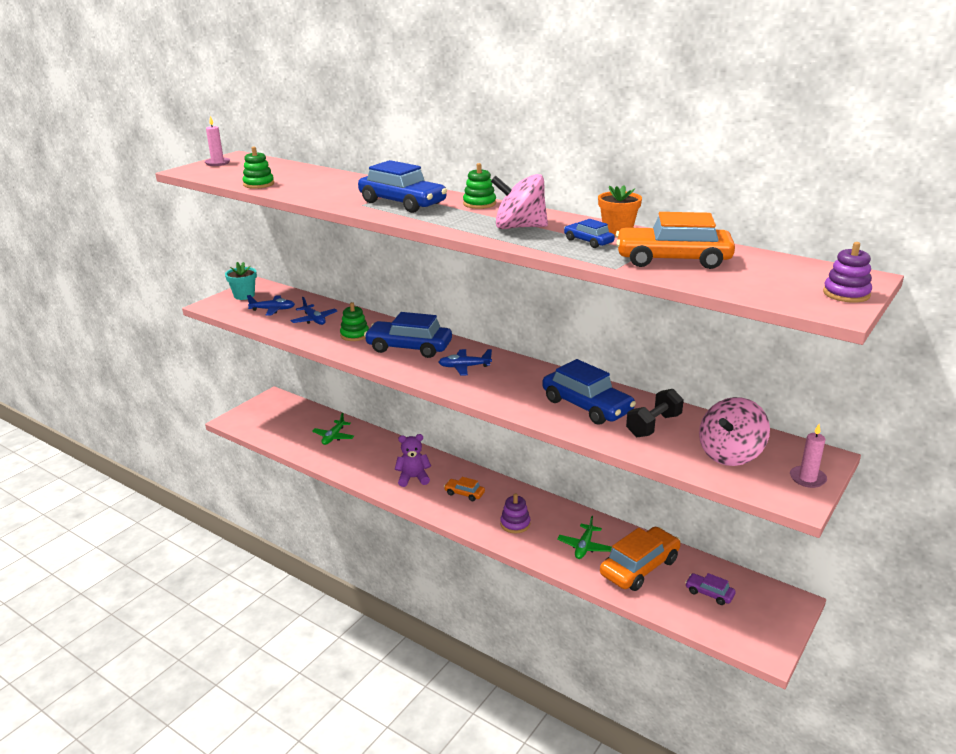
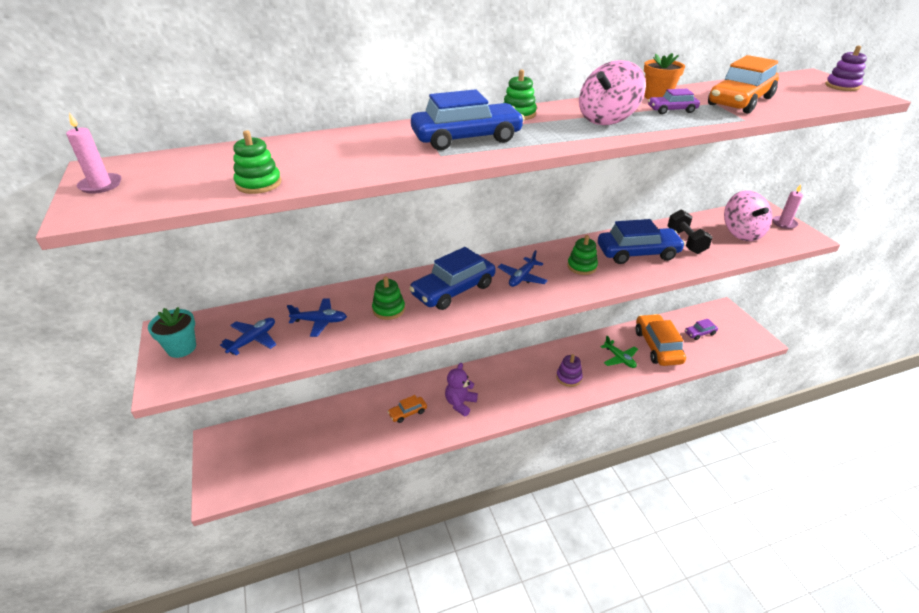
camera: 55 degrees left, 10 degrees up
green plane [312,413,354,445] -> none
orange car [444,477,485,501] -> orange car moved to [388,395,427,423]
blue car [564,219,615,248] -> purple car [648,89,700,114]
none -> green stacking toy [567,235,598,275]

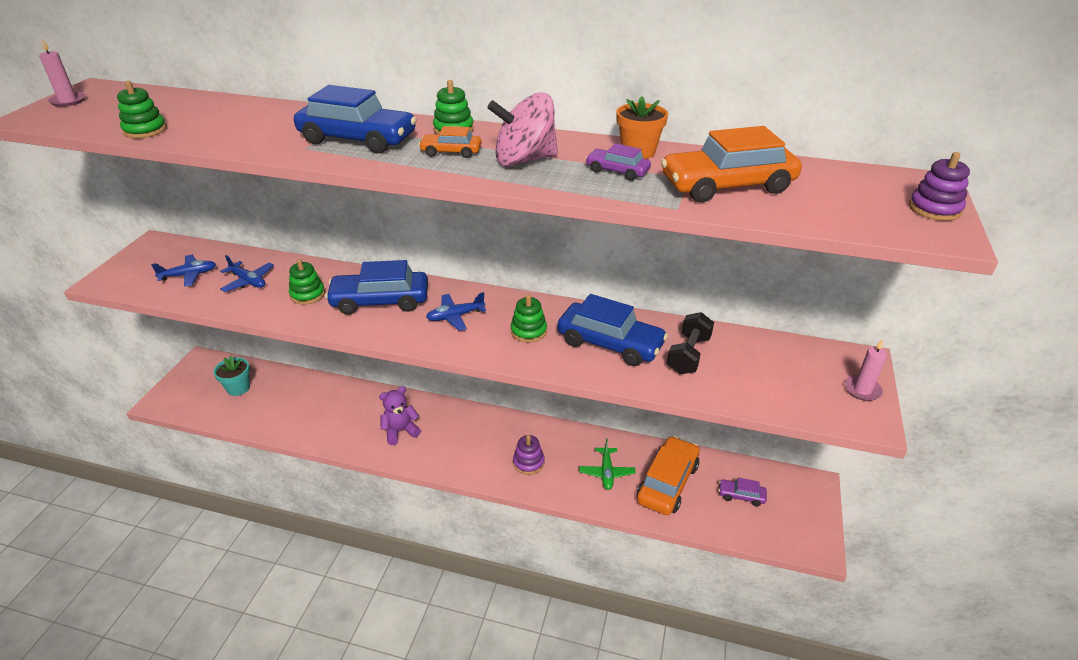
camera: 35 degrees right, 0 degrees up
turquoise flower pot [148,307,196,358] -> turquoise flower pot moved to [213,356,250,396]
orange car [388,395,427,423] -> orange car moved to [419,126,482,158]
pink spinning top [724,190,772,241] -> none

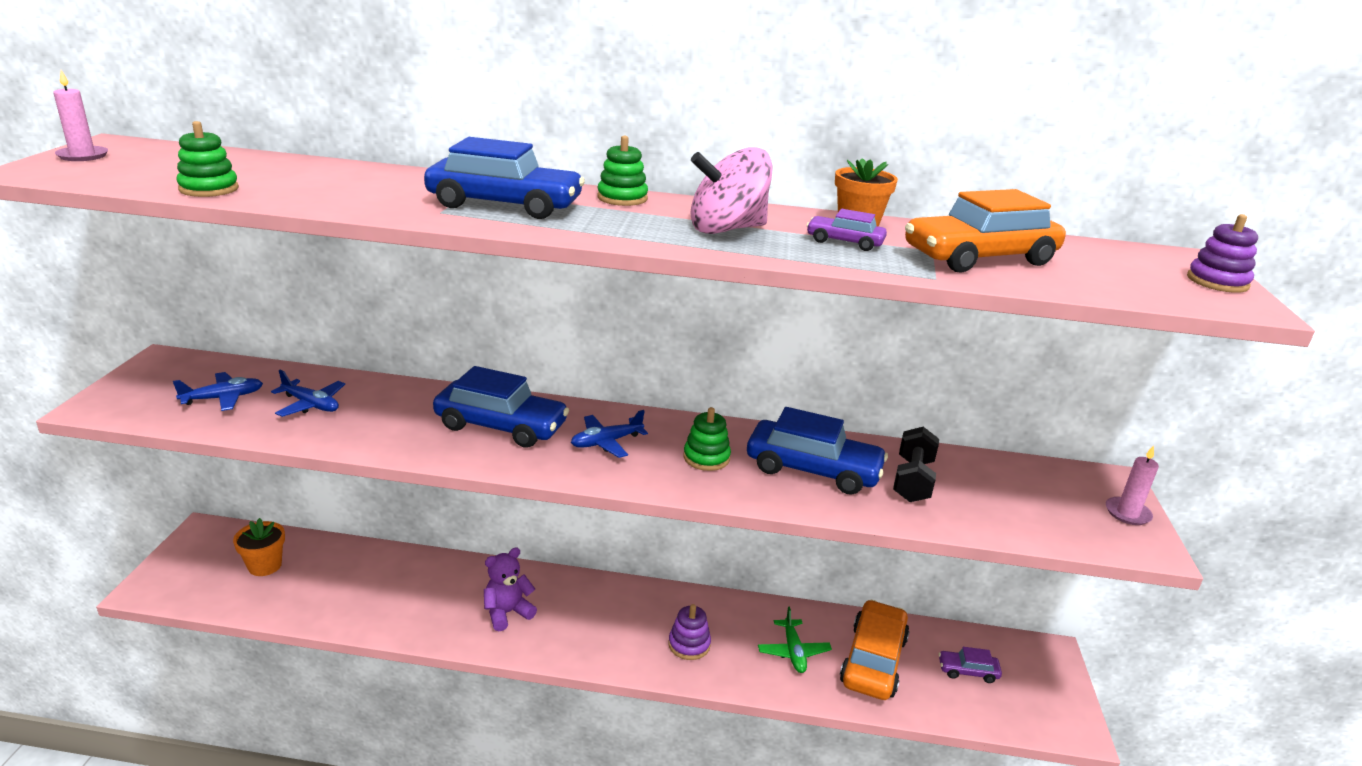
camera: 10 degrees left, 10 degrees down
turquoise flower pot [213,356,250,396] -> orange flower pot [233,518,285,576]
green stacking toy [289,259,325,305] -> none
blue car [325,260,428,315] -> blue car turned 150 degrees counterclockwise [433,366,569,448]
orange car [419,126,482,158] -> none

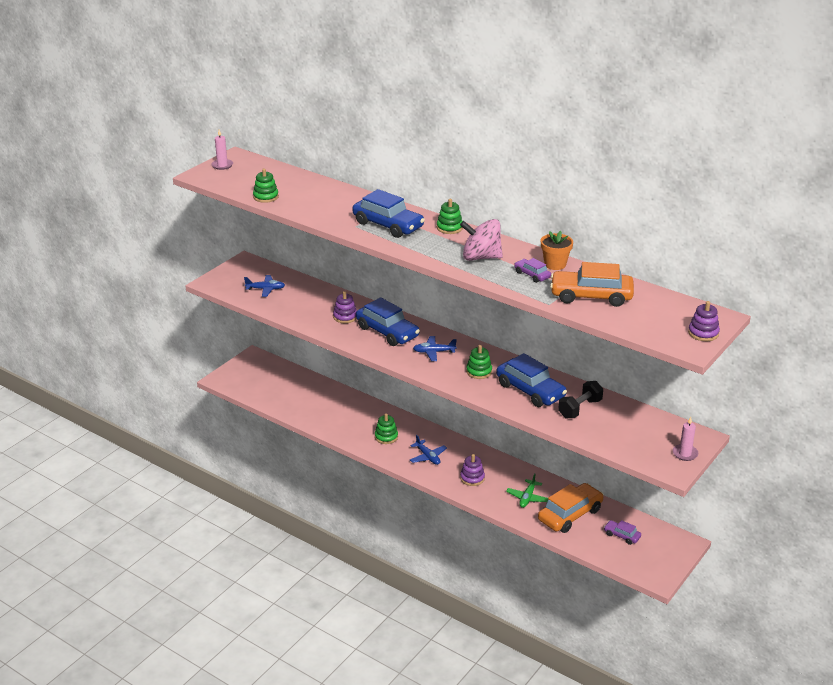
camera: 30 degrees right, 5 degrees up
orange flower pot [233,518,285,576] -> none
blue plane [271,370,345,417] -> blue plane moved to [410,435,447,465]
purple teddy bear [484,548,537,631] -> green stacking toy [375,413,398,444]
none -> purple stacking toy [333,291,357,323]

